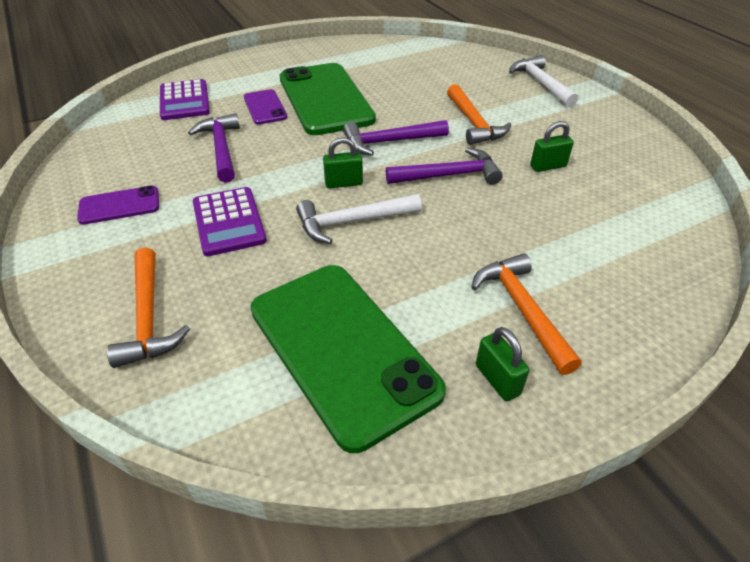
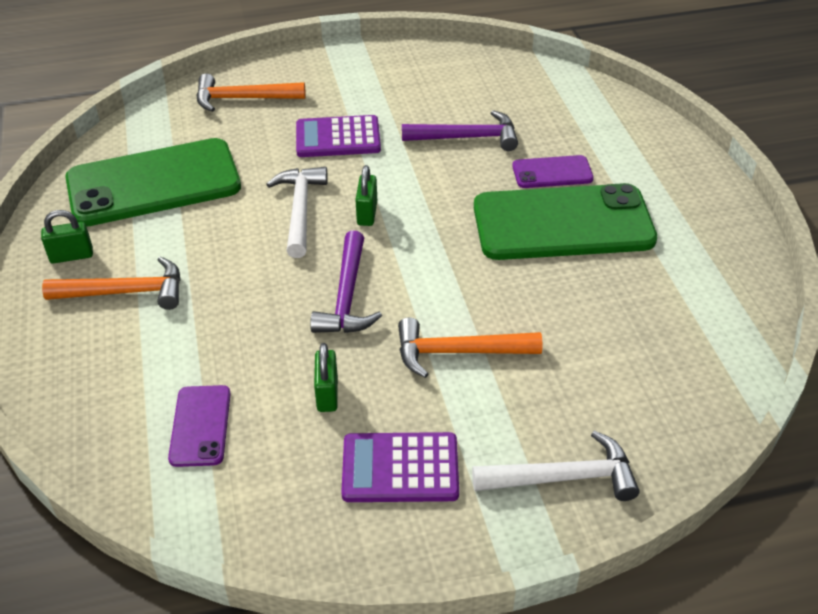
camera: 105 degrees right, 0 degrees up
purple phone [77,185,159,225] -> purple phone moved to [168,385,231,467]
purple calculator [160,79,210,120] -> purple calculator moved to [341,432,459,502]
purple hammer [343,120,449,156] -> none

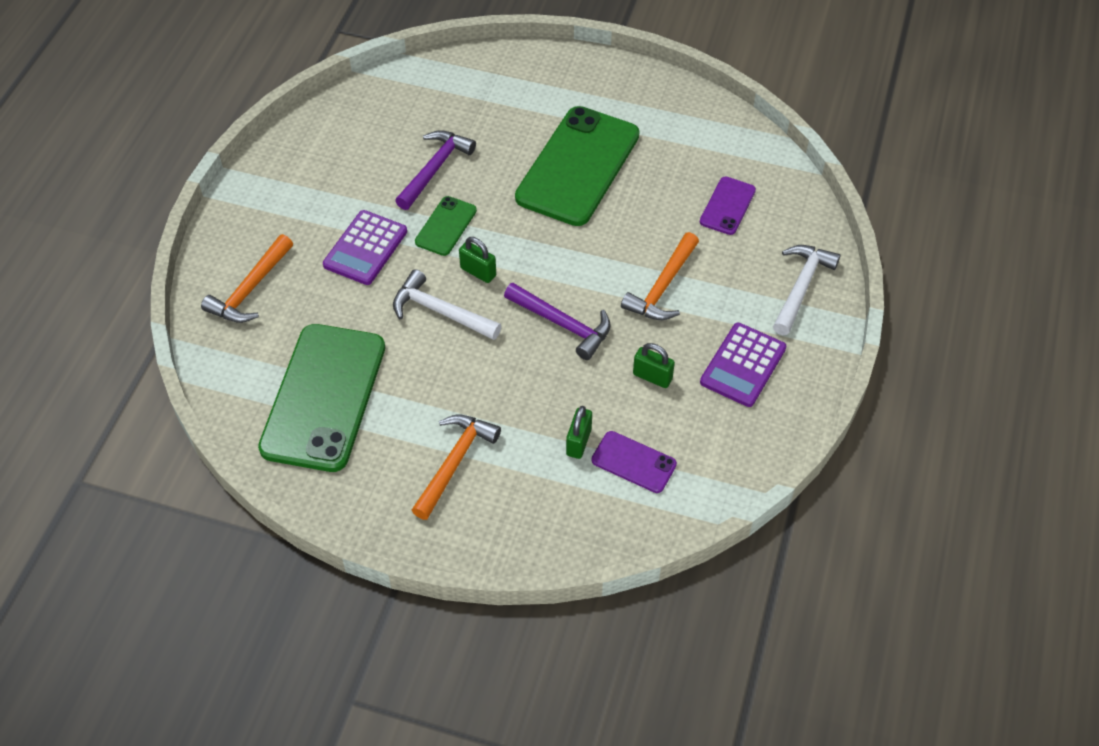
camera: 60 degrees left, 10 degrees up
green padlock [41,210,93,264] -> green padlock moved to [566,406,592,459]
purple phone [512,155,594,188] -> purple phone moved to [700,177,756,235]
none -> green phone [415,196,477,256]

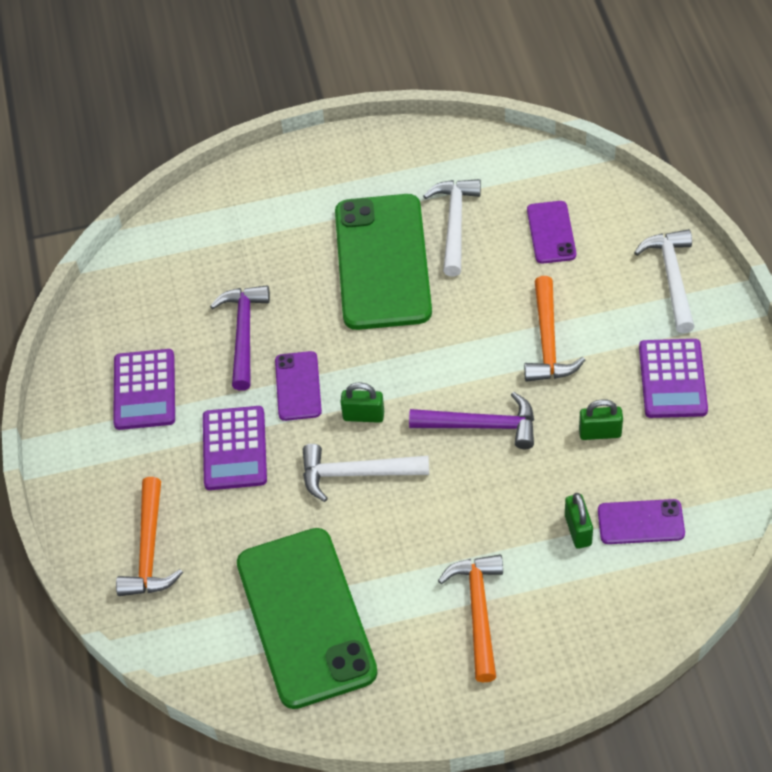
camera: 25 degrees left, 0 degrees up
green phone [415,196,477,256] -> purple phone [275,351,322,421]
none -> purple calculator [113,349,175,430]
none -> white hammer [423,179,481,276]

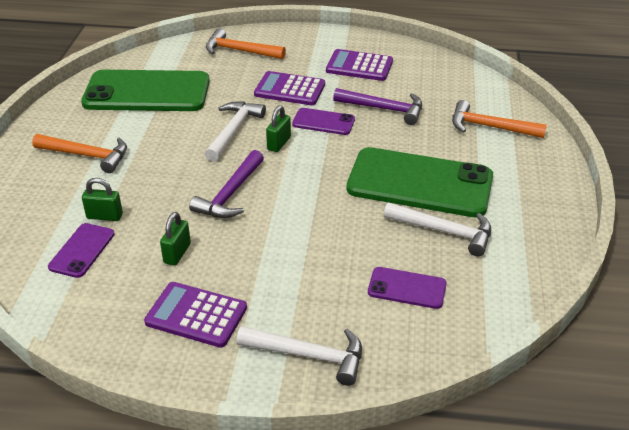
camera: 105 degrees right, 15 degrees down
orange hammer [524,276,585,382] -> orange hammer moved to [452,100,547,138]

